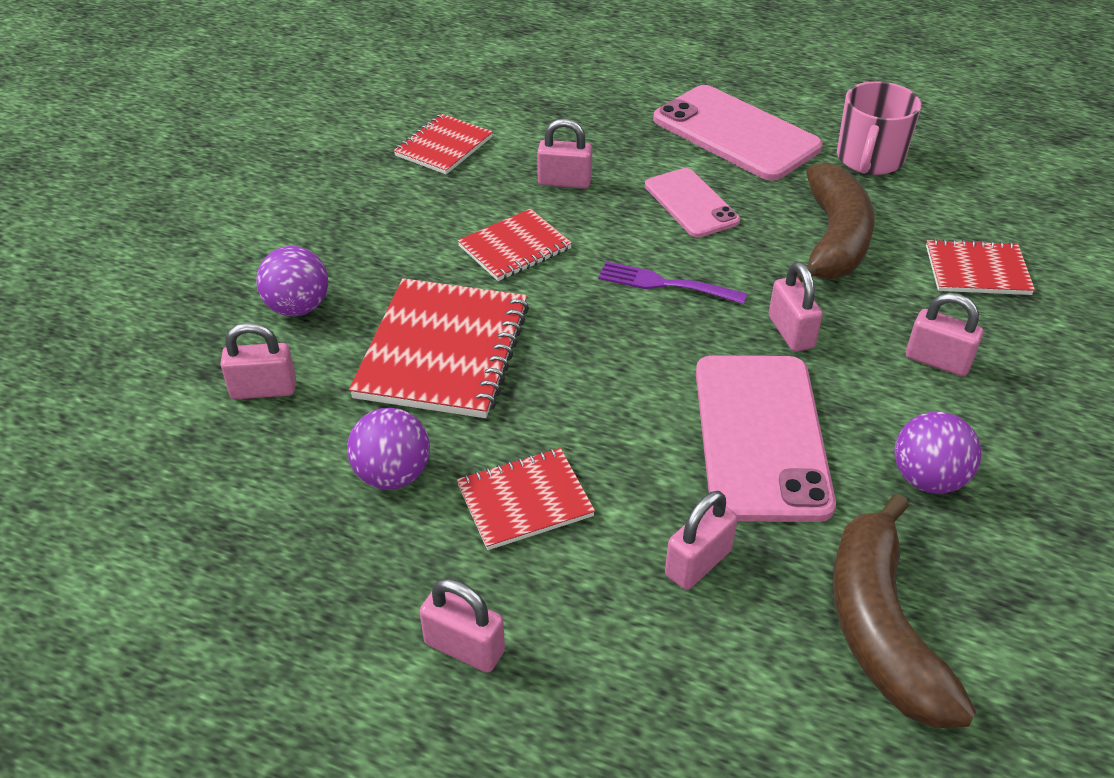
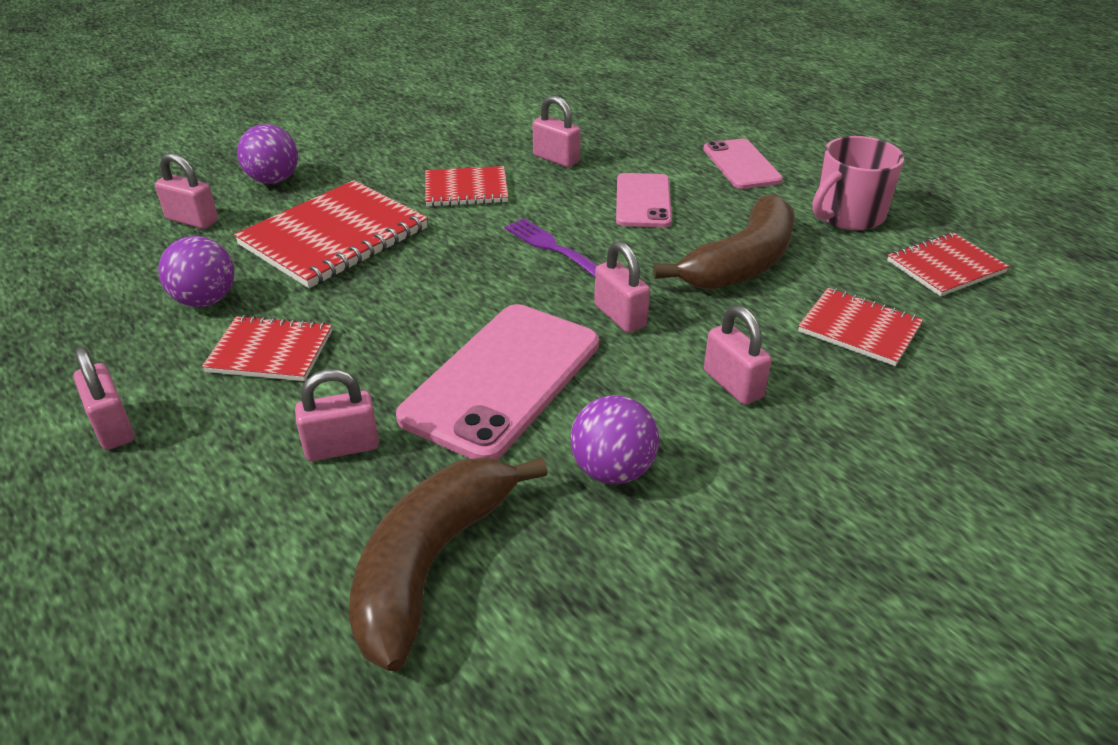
camera: 30 degrees right, 5 degrees down
red notebook [393,114,493,174] -> red notebook moved to [887,232,1009,296]
pink phone [653,85,823,181] -> pink phone [703,139,783,189], size x0.60
pink padlock [769,262,823,352] -> pink padlock turned 45 degrees counterclockwise [594,241,650,333]

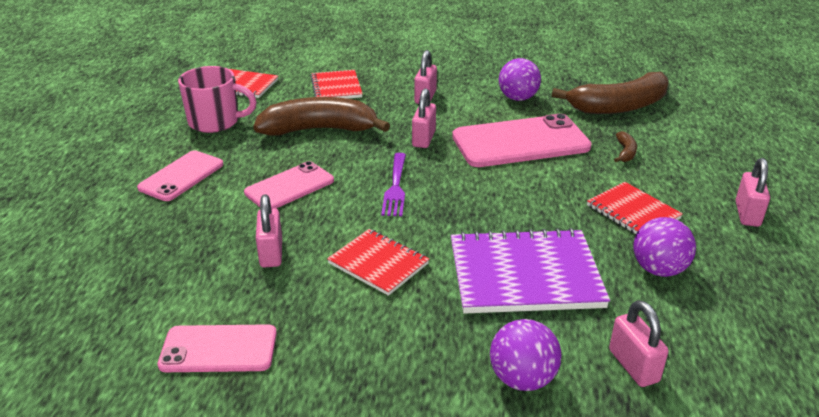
camera: 135 degrees left, 5 degrees down
red notebook [234,180,428,288] -> purple notebook [451,228,610,314]
pink padlock [295,369,379,461] -> brown banana [614,131,637,162]
none -> pink phone [157,324,277,372]

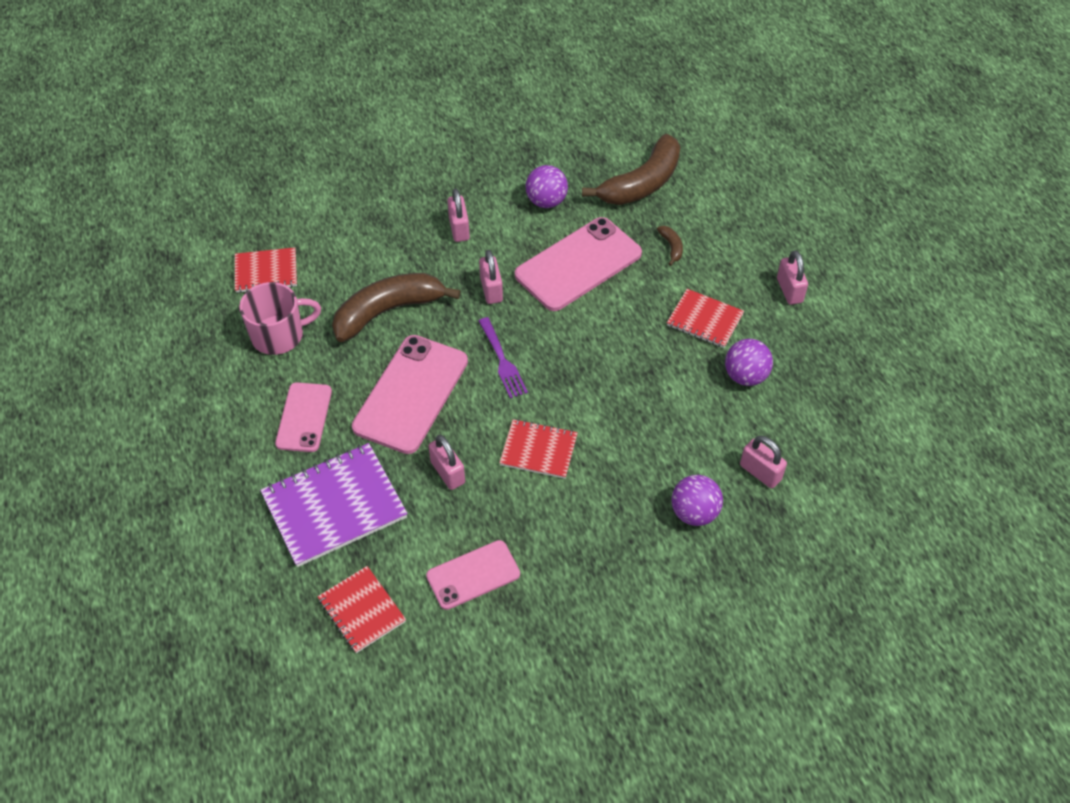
camera: 25 degrees left, 20 degrees up
pink phone [244,161,334,208] -> pink phone [352,335,468,454], size x1.67
red notebook [311,70,363,99] -> red notebook moved to [318,566,406,653]
purple notebook [451,228,610,314] -> purple notebook moved to [260,443,408,567]

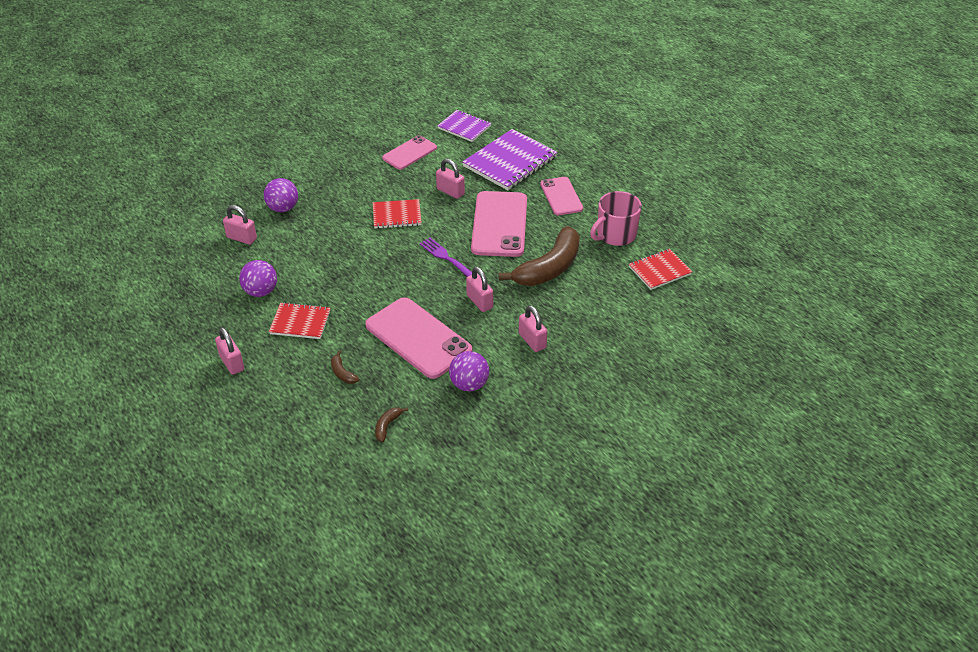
camera: 160 degrees right, 10 degrees down
red notebook [318,566,406,653] -> purple notebook [437,110,492,142]
pink phone [515,217,642,311] -> pink phone turned 75 degrees counterclockwise [365,297,472,379]
brown banana [582,134,680,205] -> brown banana [375,407,408,442], size x0.40

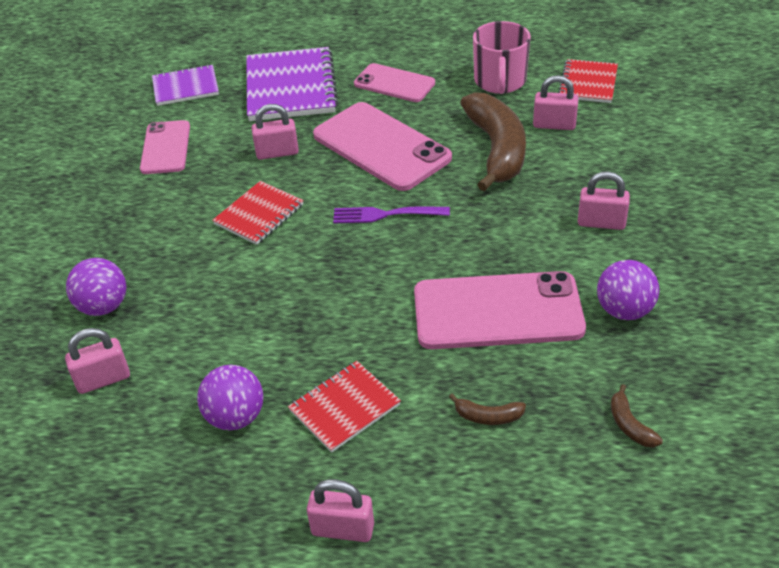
camera: 45 degrees left, 0 degrees up
pink padlock [466,267,493,312] -> pink padlock moved to [533,75,578,130]

